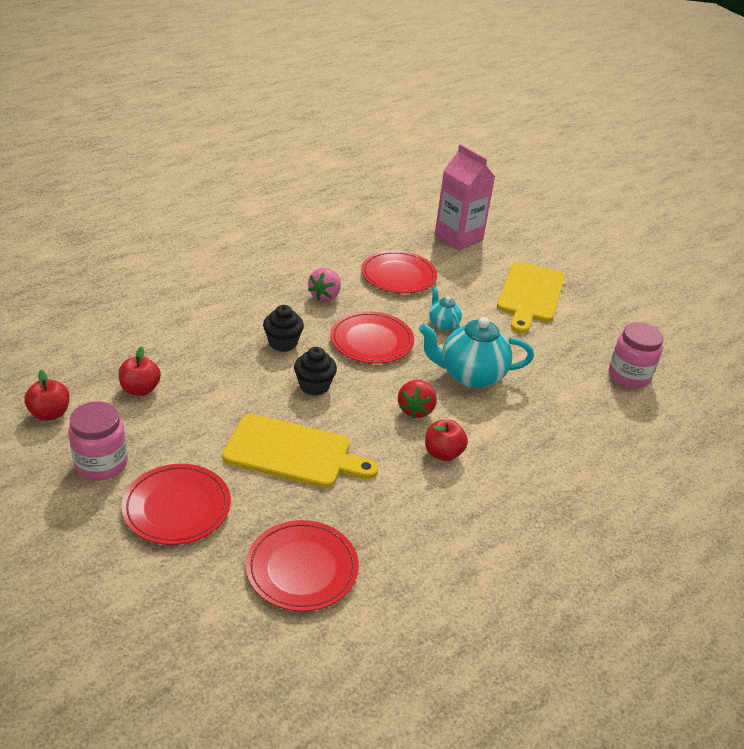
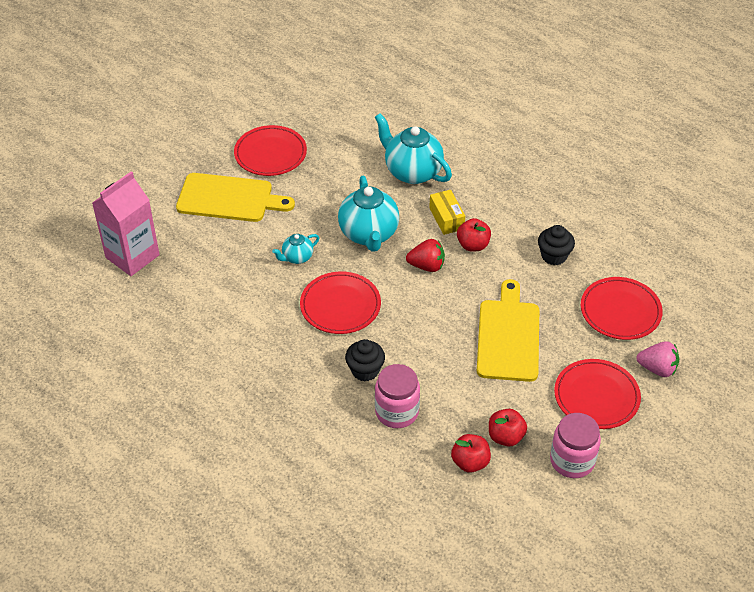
camera: 95 degrees left, 10 degrees up
red apple [24,370,70,421] -> red apple moved to [489,409,527,446]
black cupcake [294,347,337,396] -> black cupcake moved to [538,225,575,265]
pink strawberry [308,268,341,302] -> pink strawberry moved to [637,341,679,377]
red plate [361,250,437,294] -> red plate moved to [234,125,307,176]
pink jar [609,322,664,388] -> pink jar moved to [375,364,420,428]
none -> turquoise teapot [375,113,452,184]
none -> yellow box [429,190,465,235]

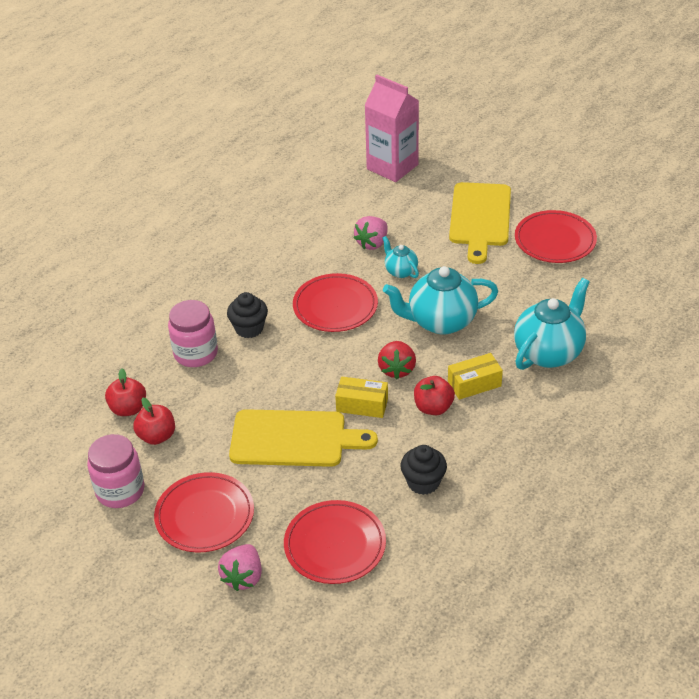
camera: 90 degrees right, 5 degrees down
none -> yellow box [335,376,388,418]
none -> pink strawberry [354,216,387,250]

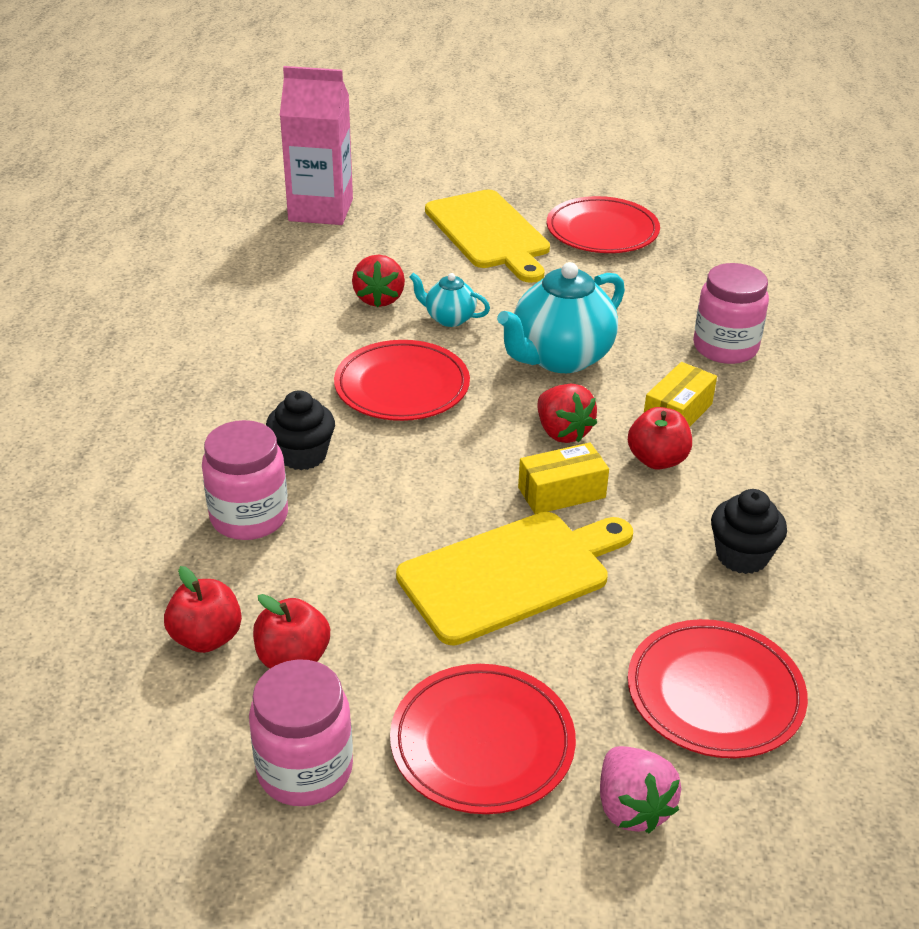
camera: 35 degrees left, 5 degrees down
pink strawberry [354,216,387,250] -> red strawberry [352,255,405,307]
turquoise teapot [514,278,590,370] -> pink jar [693,263,769,364]

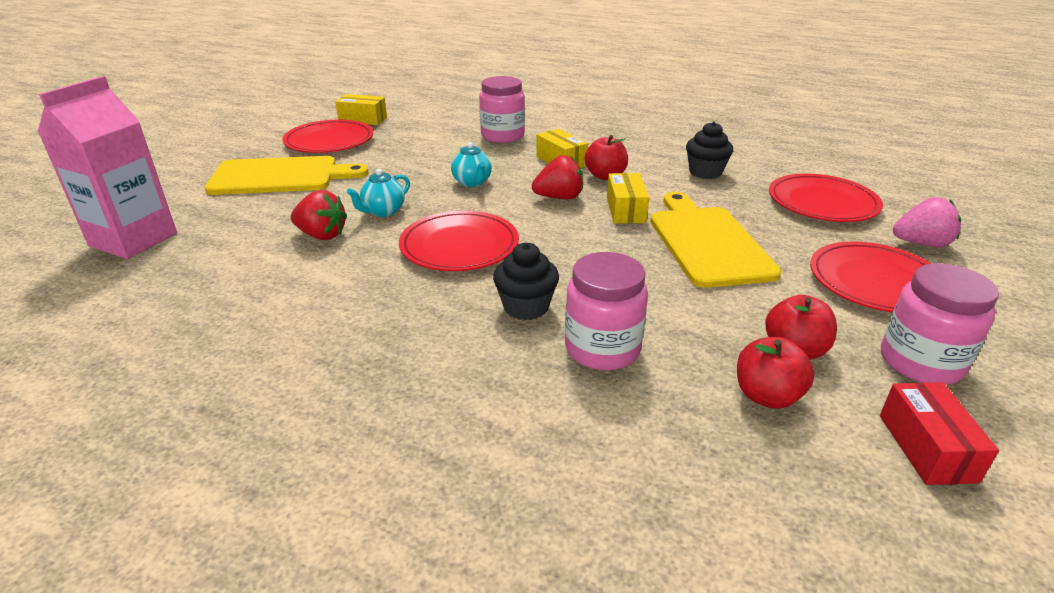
camera: 70 degrees left, 5 degrees down
turquoise teapot [497,262,625,373] -> turquoise teapot [451,142,492,187], size x0.51
none -> yellow box [335,94,387,125]
none -> red box [880,382,999,485]

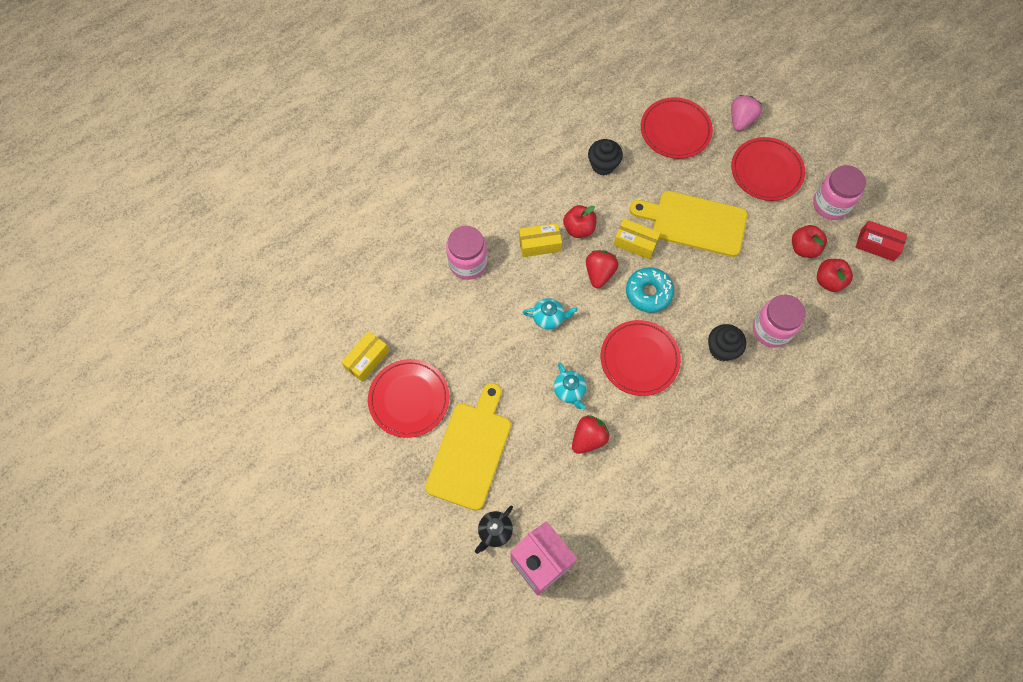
camera: 65 degrees left, 35 degrees up
none -> black teapot [475,506,513,554]
none -> turquoise donut [626,267,674,313]

